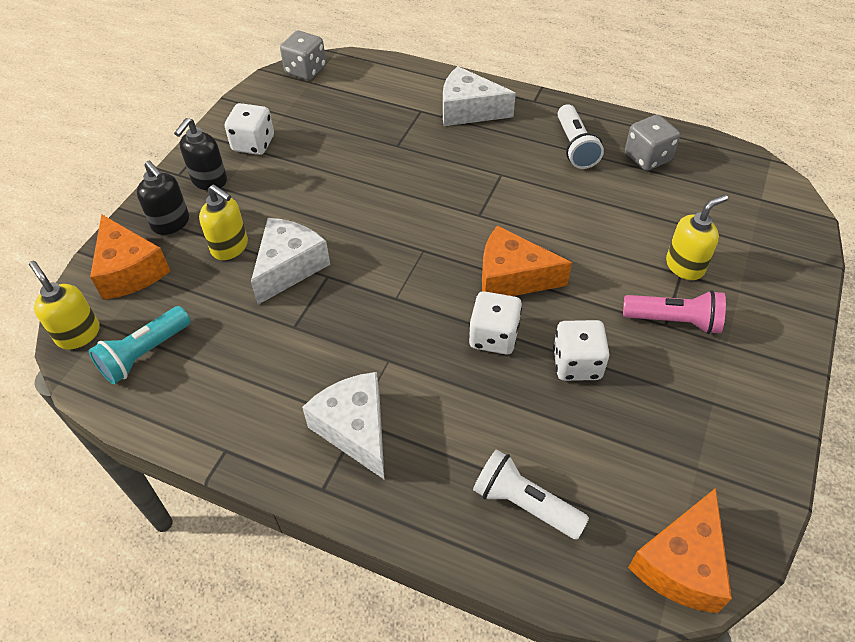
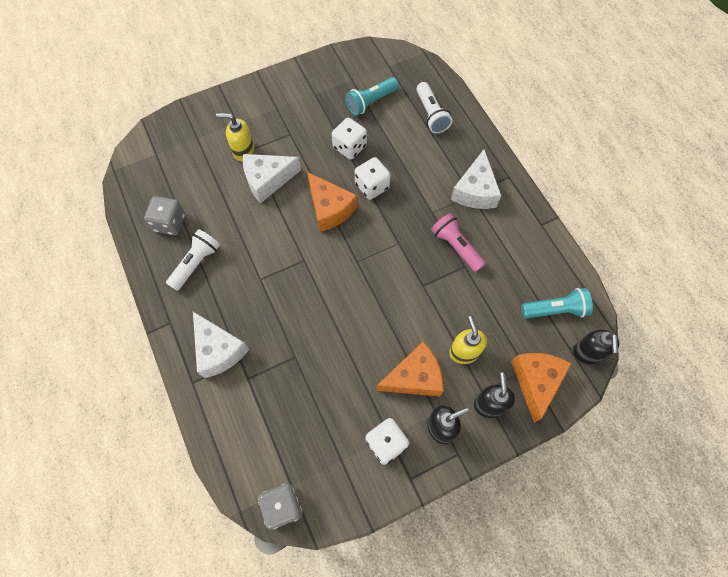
camera: 140 degrees left, 15 degrees up
yellow soap dispenser [29,261,100,349] -> black soap dispenser [573,329,619,364]
white cheese [251,218,330,305] -> white cheese moved to [243,154,301,203]
pink flashlight [623,290,726,334] -> pink flashlight moved to [431,213,486,272]
orange cheese [628,488,732,613] -> orange cheese moved to [376,341,443,397]
none -> turquoise flashlight [345,77,399,116]

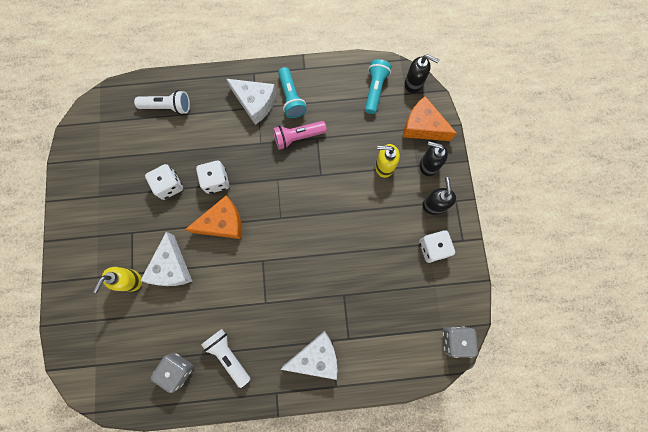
camera: 70 degrees left, 10 degrees up
turquoise flashlight [345,77,399,116] -> turquoise flashlight moved to [278,67,307,118]
orange cheese [376,341,443,397] -> none

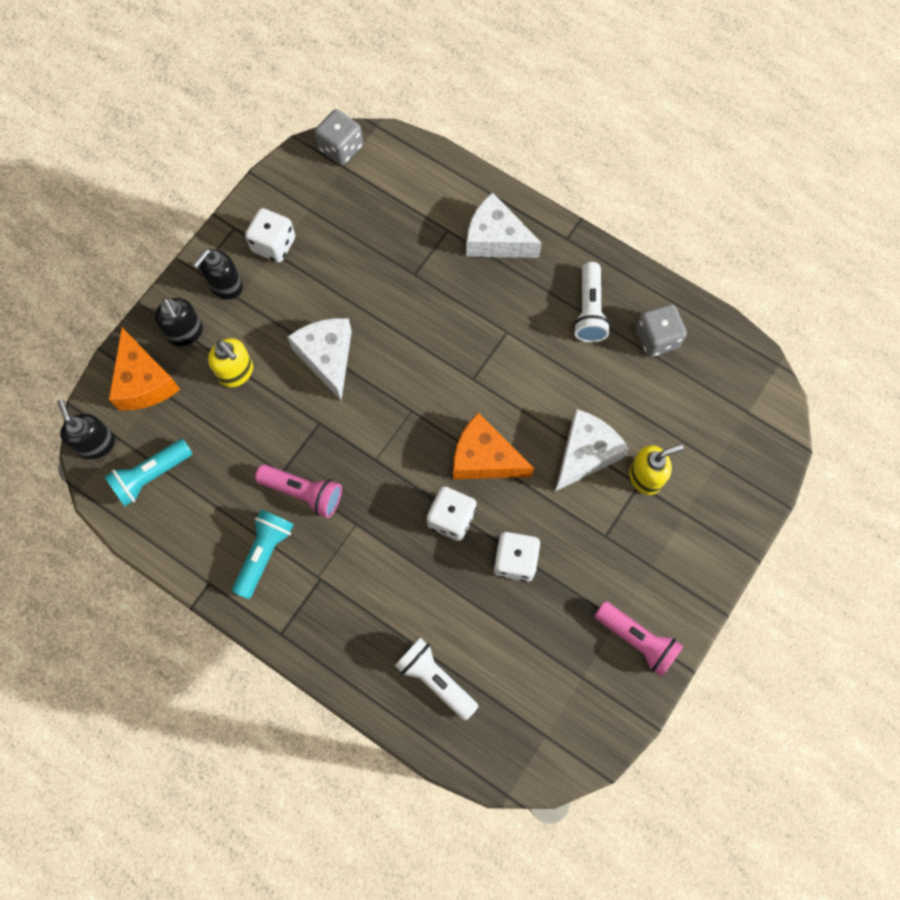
camera: 140 degrees left, 5 degrees down
white cheese [227,79,277,125] -> white cheese moved to [287,318,352,401]
none -> pink flashlight [594,601,684,677]

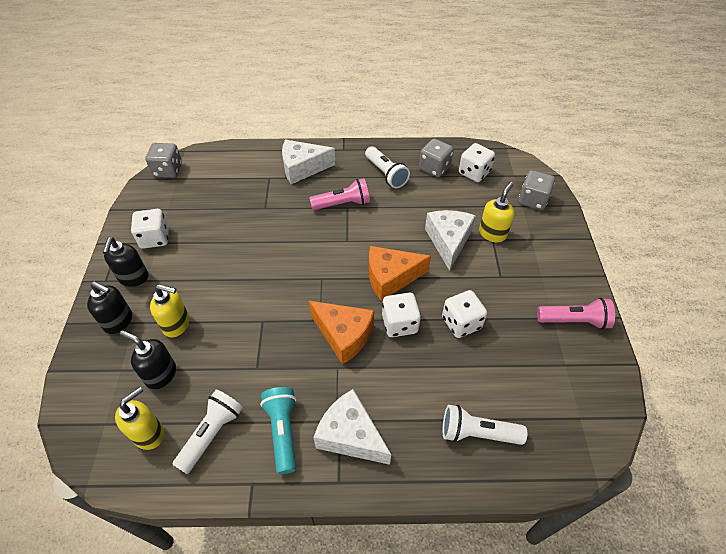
camera: 35 degrees left, 20 degrees down
black soap dispenser [57,399,115,459] -> black soap dispenser moved to [120,330,176,389]
turquoise flashlight [104,439,192,506] -> yellow soap dispenser [115,386,164,450]
orange cheese [109,328,180,410] -> orange cheese moved to [309,301,374,365]
pink flashlight [255,464,342,518] -> pink flashlight moved to [309,178,370,210]
white cheese [287,318,352,401] -> white cheese moved to [313,389,391,465]
none -> white flashlight [172,390,243,474]
none -> white dice [459,143,495,182]
none -> grey dice [519,170,555,210]

